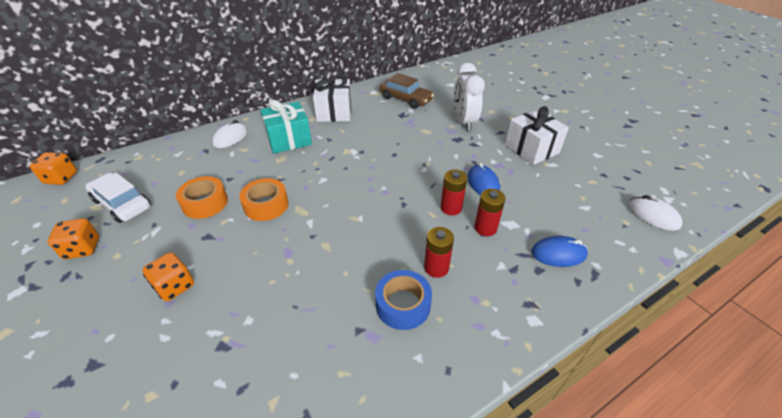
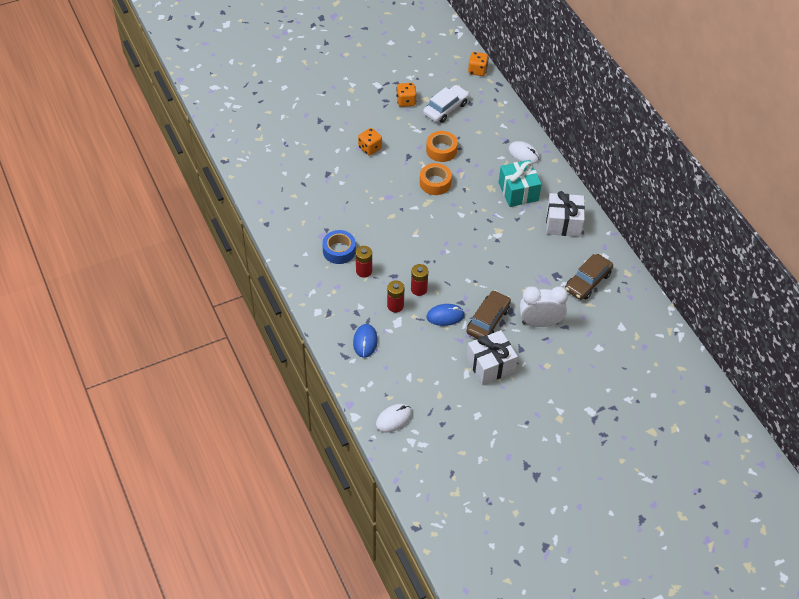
camera: 95 degrees right, 10 degrees up
none -> brown car [466,290,511,339]

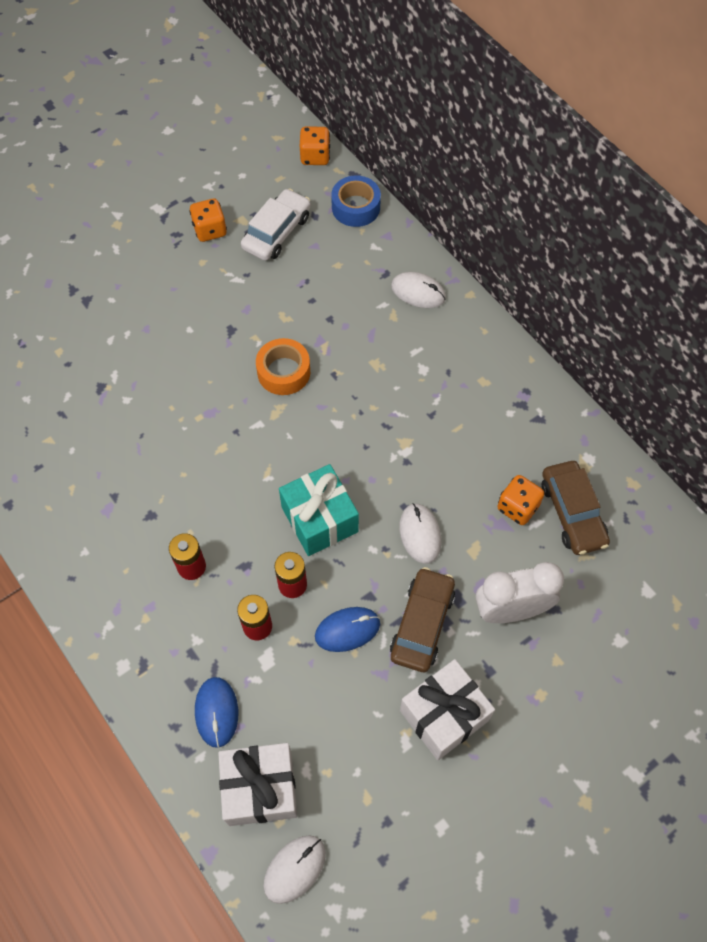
camera: 10 degrees left, 10 degrees up
blue tape [322,230,356,264] -> blue tape moved to [331,175,381,227]
orange dice [358,128,382,156] -> orange dice moved to [497,475,544,525]
orange tape [426,131,458,162] -> none
turquoise gift [499,160,542,207] -> turquoise gift moved to [279,464,359,556]
white gift [546,191,585,237] -> white gift moved to [218,743,297,826]
brown car [565,254,613,300] -> brown car turned 45 degrees counterclockwise [542,461,610,555]
none -> white mouse [399,503,441,564]

